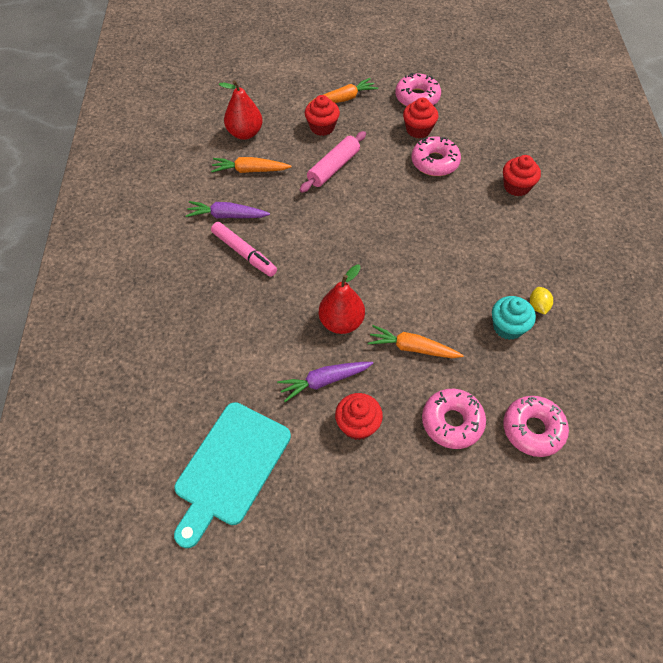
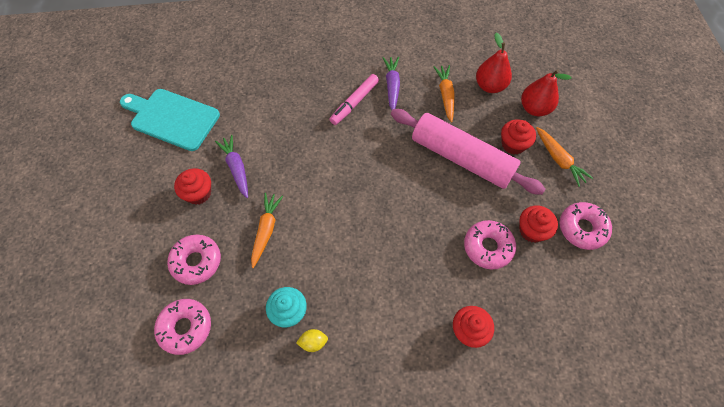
camera: 85 degrees right, 5 degrees up
pink rolling pin [300,131,366,193] -> pink rolling pin [391,109,545,195], size x1.74
red pear [319,265,365,334] -> red pear moved to [521,69,571,116]

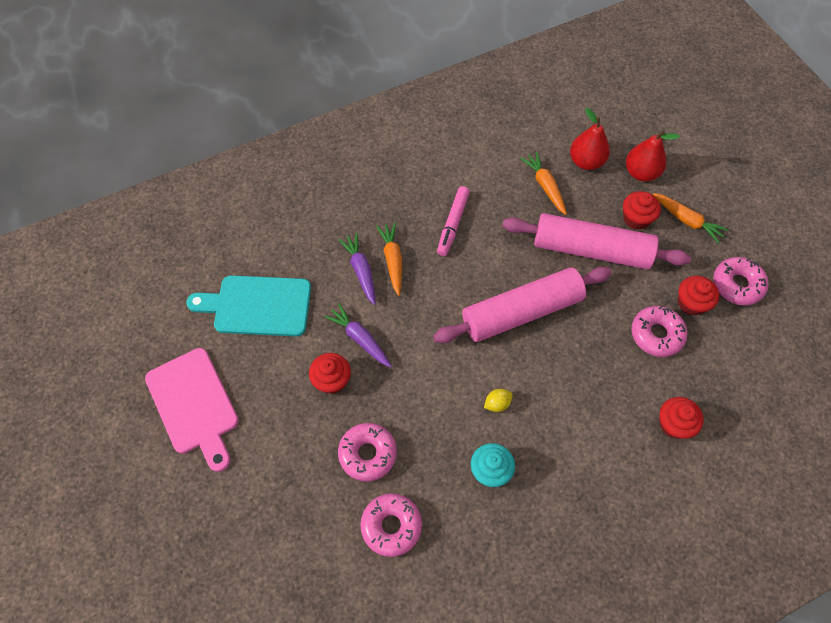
camera: 20 degrees left, 0 degrees up
orange carrot [251,193,283,268] -> orange carrot moved to [376,223,402,296]
yellow lemon [296,329,328,352] -> yellow lemon moved to [484,389,513,412]
purple carrot [383,57,400,110] -> purple carrot moved to [338,233,376,305]
none -> pink cutting board [145,348,239,472]
none -> pink rolling pin [433,267,612,343]

